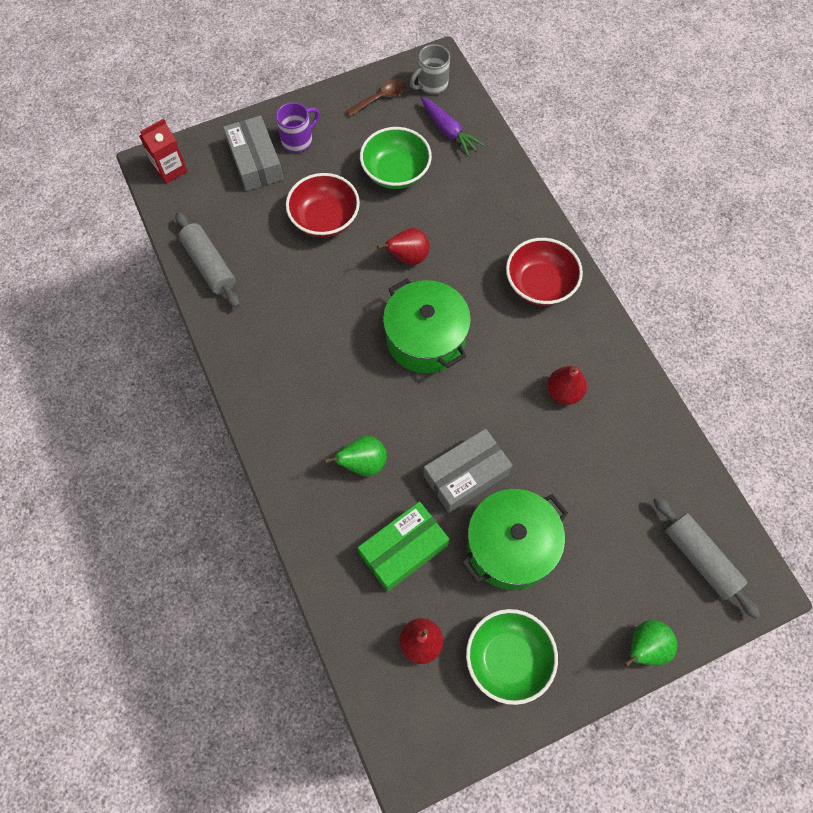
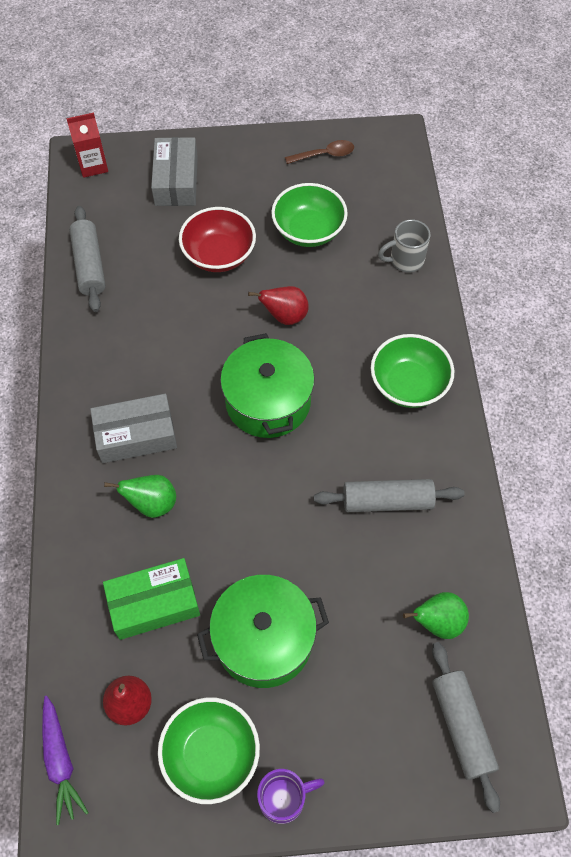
camera: 20 degrees right, 5 degrees down
purple mug [276,102,320,153] -> purple mug moved to [257,769,325,824]
grey mug [410,44,450,94] -> grey mug moved to [378,220,430,272]
purple carrot [421,97,484,156] -> purple carrot moved to [42,696,89,825]
grey box [423,429,513,513] -> grey box moved to [90,394,177,463]
red bowl [506,238,583,306] -> green bowl [371,334,454,408]
red pear [547,366,587,405] -> grey rolling pin [314,479,465,512]
green pear [624,620,677,667] -> green pear moved to [403,592,469,639]

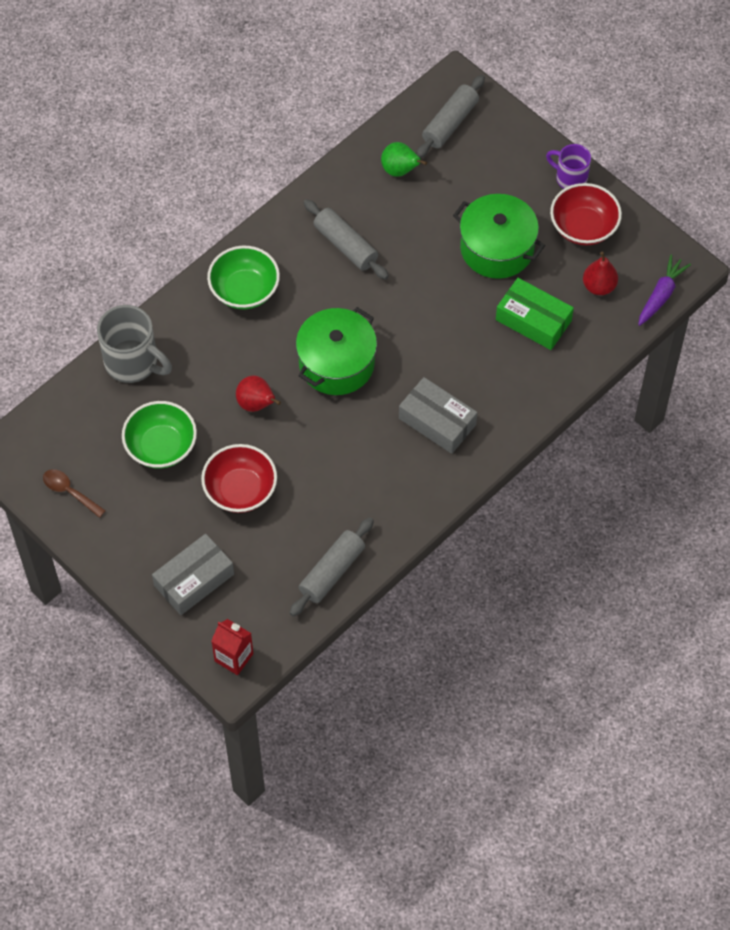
camera: 130 degrees left, 0 degrees up
green pear [104,475,176,518] -> none
green bowl [158,697,260,804] -> red bowl [550,183,622,245]
grey mug [378,220,430,272] -> grey mug [97,305,172,383], size x1.63

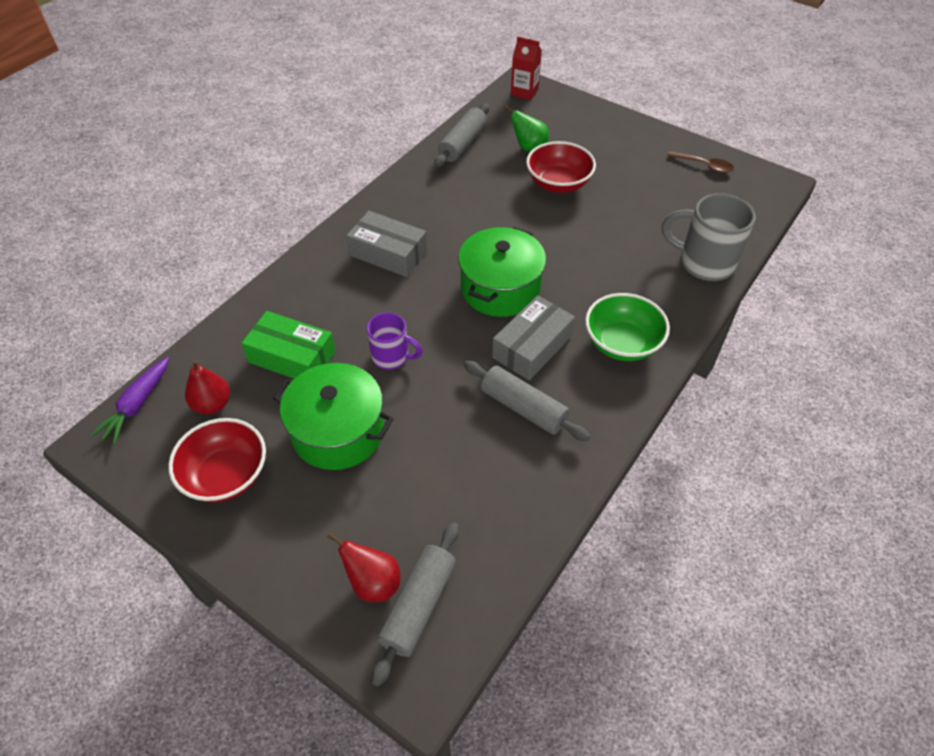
camera: 170 degrees right, 10 degrees down
green bowl [122,401,197,469] -> none
grey box [152,534,234,615] -> grey box moved to [492,295,575,380]
red pear [236,375,281,412] -> red pear moved to [328,533,401,602]
green pear [381,142,427,177] -> green pear moved to [504,105,549,152]
purple mug [546,144,591,189] -> purple mug moved to [367,312,423,370]

